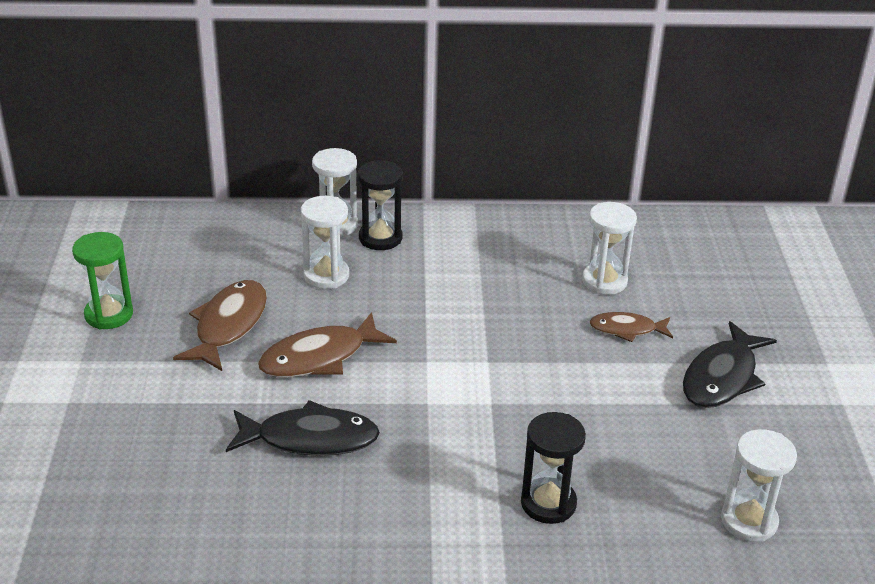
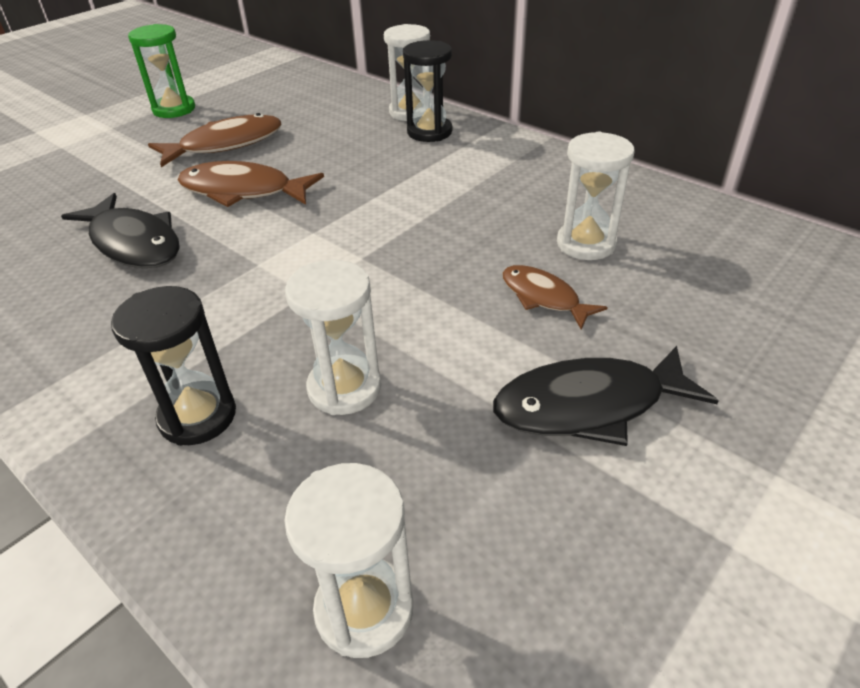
camera: 45 degrees right, 5 degrees up
white hourglass [301,196,349,289] -> white hourglass moved to [285,260,381,415]

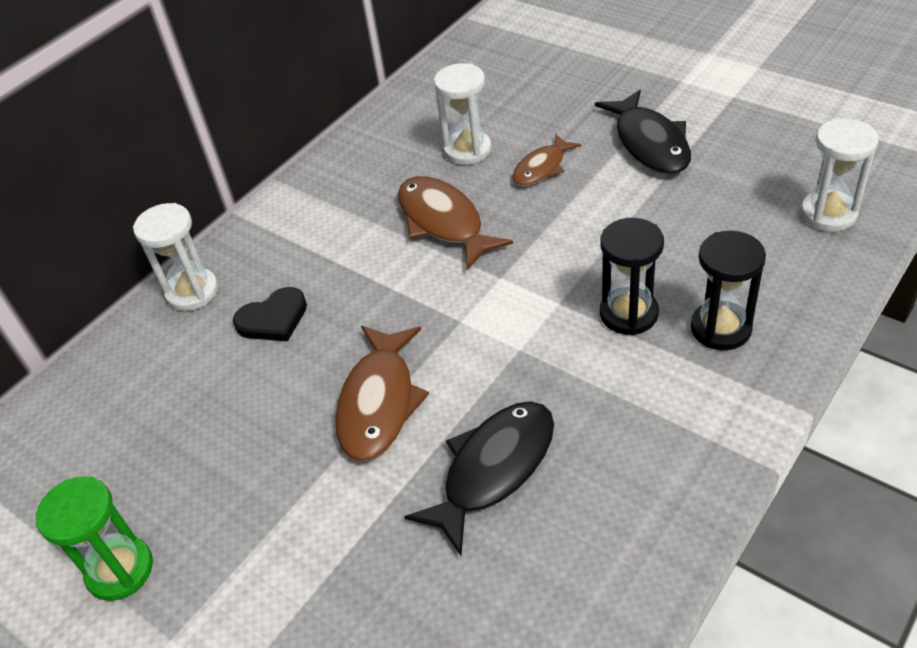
camera: 90 degrees left, 5 degrees up
brown fish [148,113,281,167] -> brown fish moved to [398,176,513,270]
white hourglass [285,260,381,415] -> none
black hourglass [403,40,452,142] -> black hourglass moved to [600,218,664,335]
none -> black heart [233,287,307,341]

